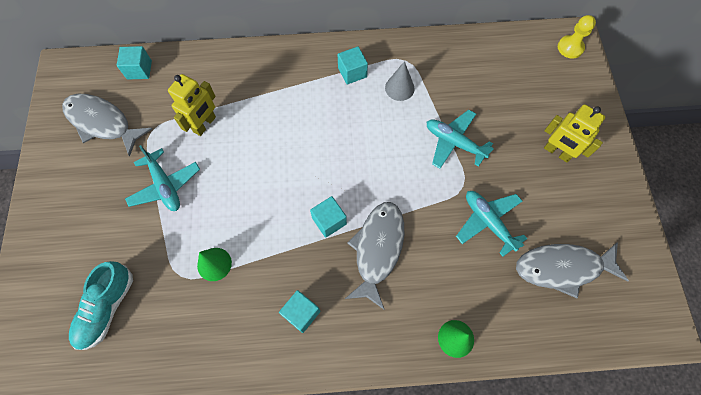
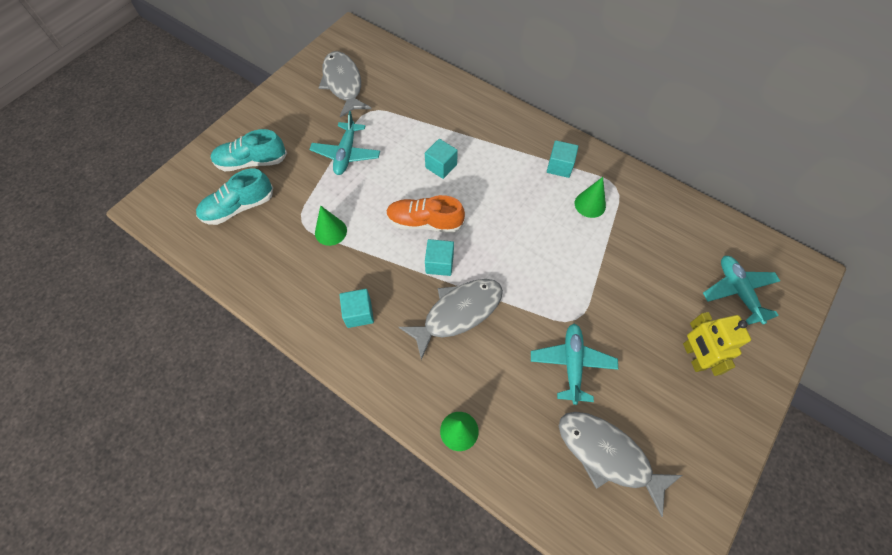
camera: 40 degrees right, 5 degrees down
turquoise cube [117,46,152,79] -> turquoise cube moved to [425,139,458,179]
yellow robot [168,74,216,136] -> none
grey cone [385,61,415,101] -> green cone [575,177,606,218]
turquoise plane [427,110,494,169] -> turquoise plane moved to [703,256,780,325]
yellow pawn [558,15,596,58] -> none
none -> turquoise shoe [210,129,287,171]
none -> orange shoe [386,195,465,233]

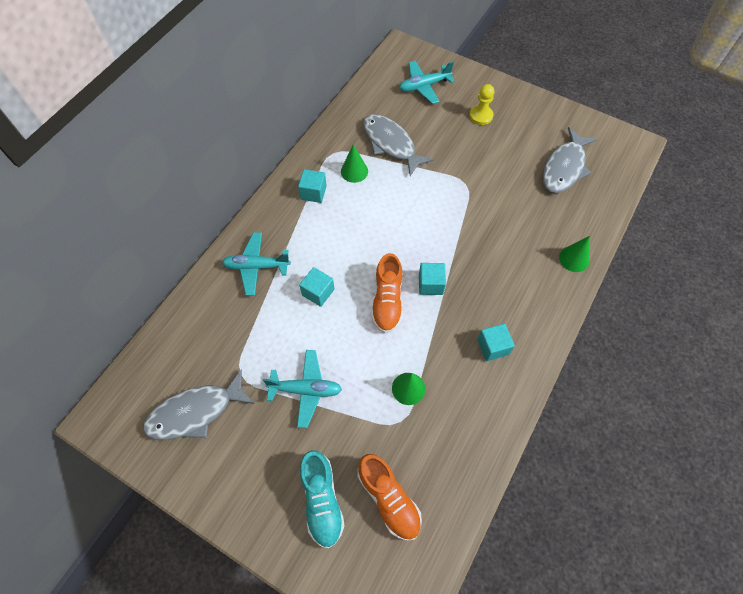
camera: 95 degrees left, 0 degrees up
turquoise shoe [196,168,273,225] -> orange shoe [357,454,422,541]
grey fish [399,279,503,360] -> grey fish moved to [363,114,434,176]
turquoise plane [531,324,618,405] -> turquoise plane moved to [222,232,291,296]
yellow robot [683,312,751,376] -> yellow pawn [470,84,494,125]

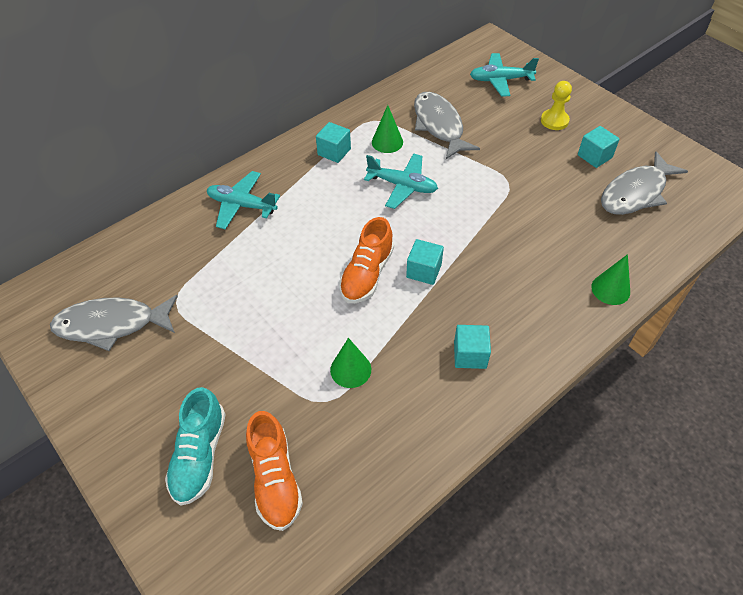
camera: 20 degrees right, 10 degrees down
turquoise plane [263,350,342,428] -> turquoise plane moved to [364,153,438,209]
turquoise cube [299,267,334,307] -> turquoise cube moved to [578,126,620,168]

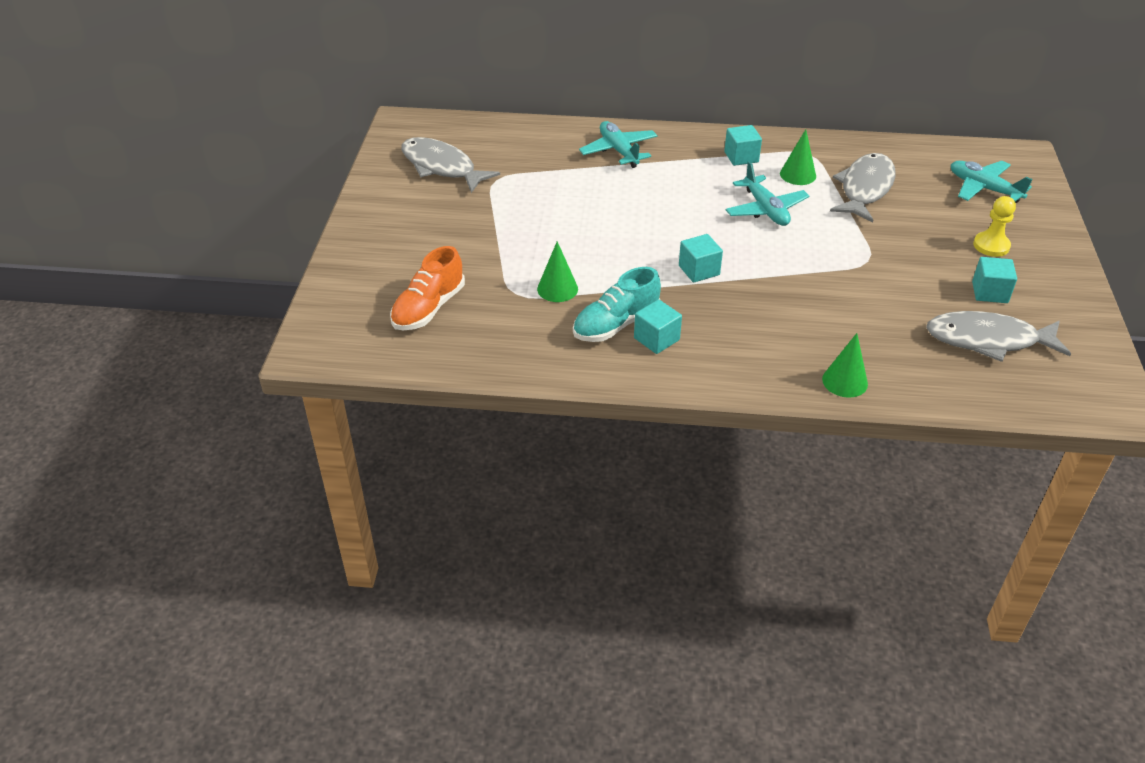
camera: 45 degrees right, 10 degrees down
turquoise shoe [165,387,226,506] -> turquoise shoe moved to [573,267,661,342]
orange shoe [339,217,394,303] -> none

